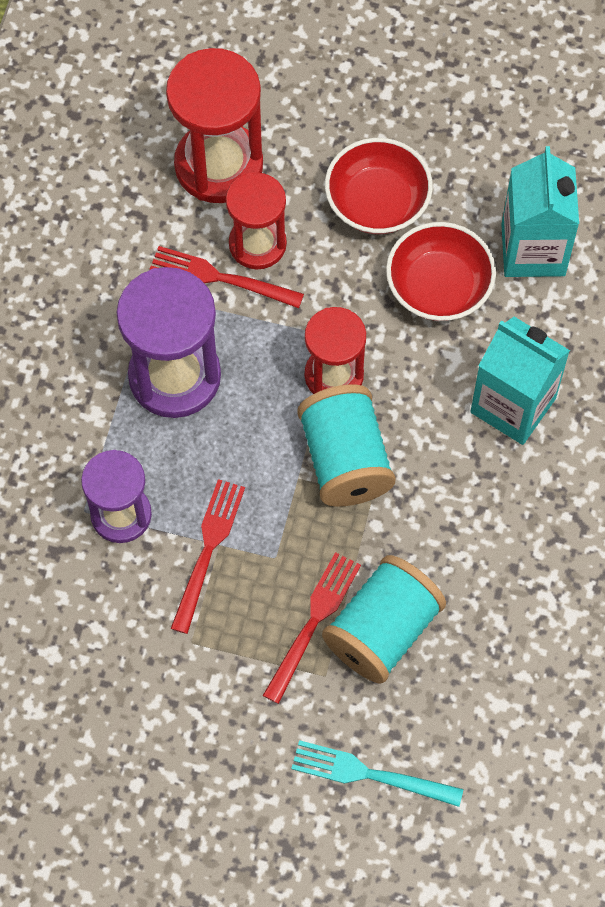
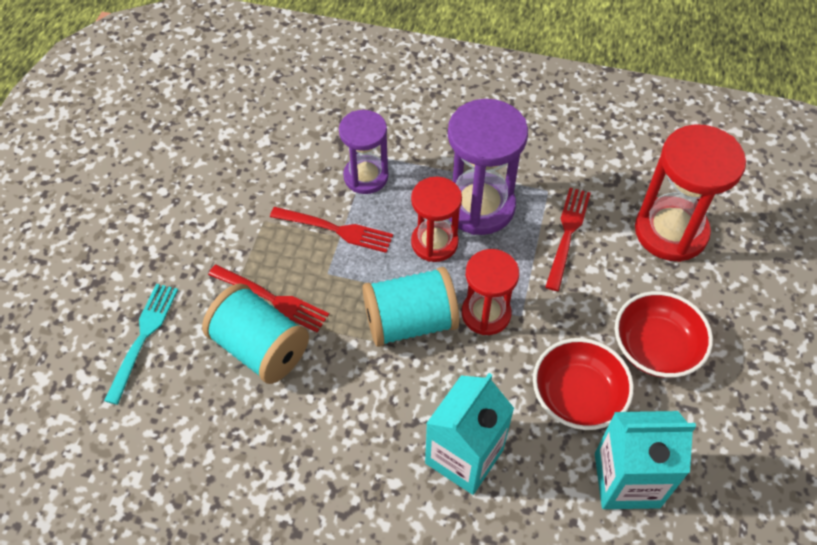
camera: 90 degrees right, 10 degrees down
red hourglass [226,172,287,270] -> red hourglass moved to [411,177,462,262]

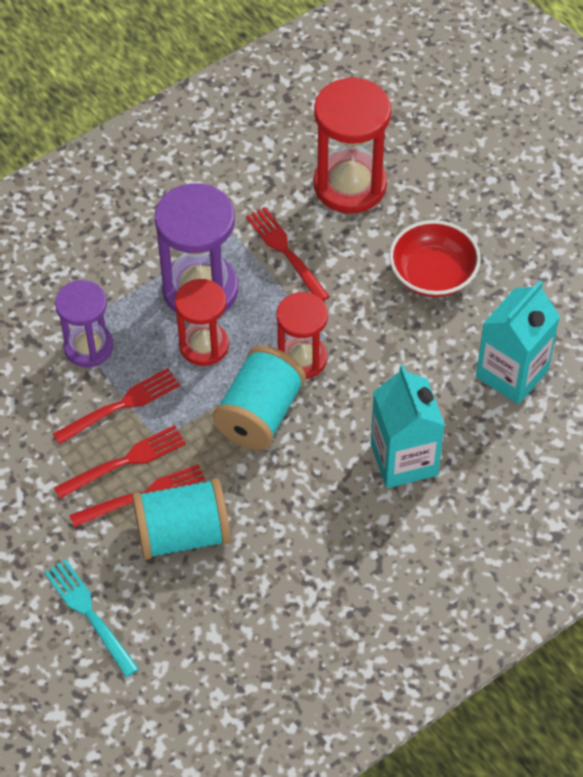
camera: 50 degrees left, 0 degrees up
red bowl [533,338,634,430] -> none
none -> red fork [54,425,186,499]

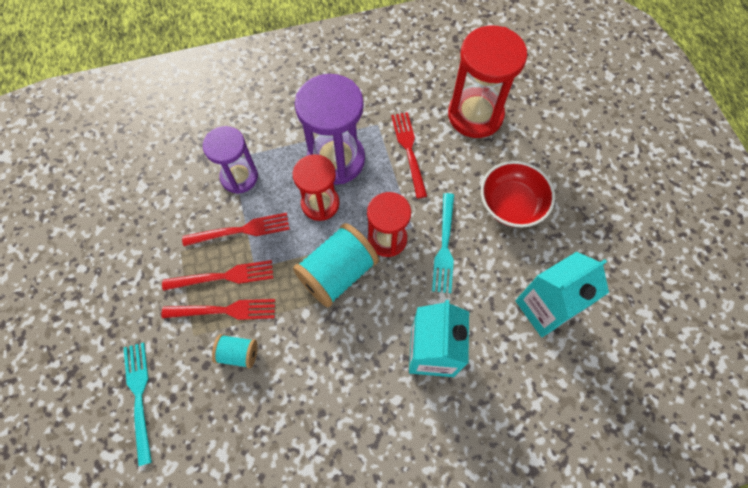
camera: 20 degrees right, 10 degrees up
turquoise spool [132,478,231,560] -> turquoise spool [212,334,258,369], size x0.52
none -> turquoise fork [432,193,454,293]

